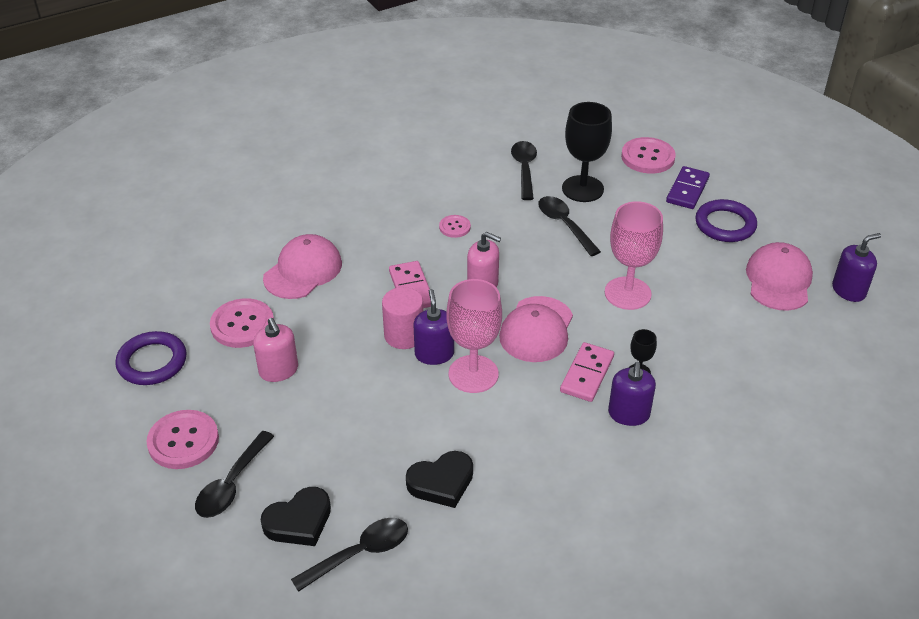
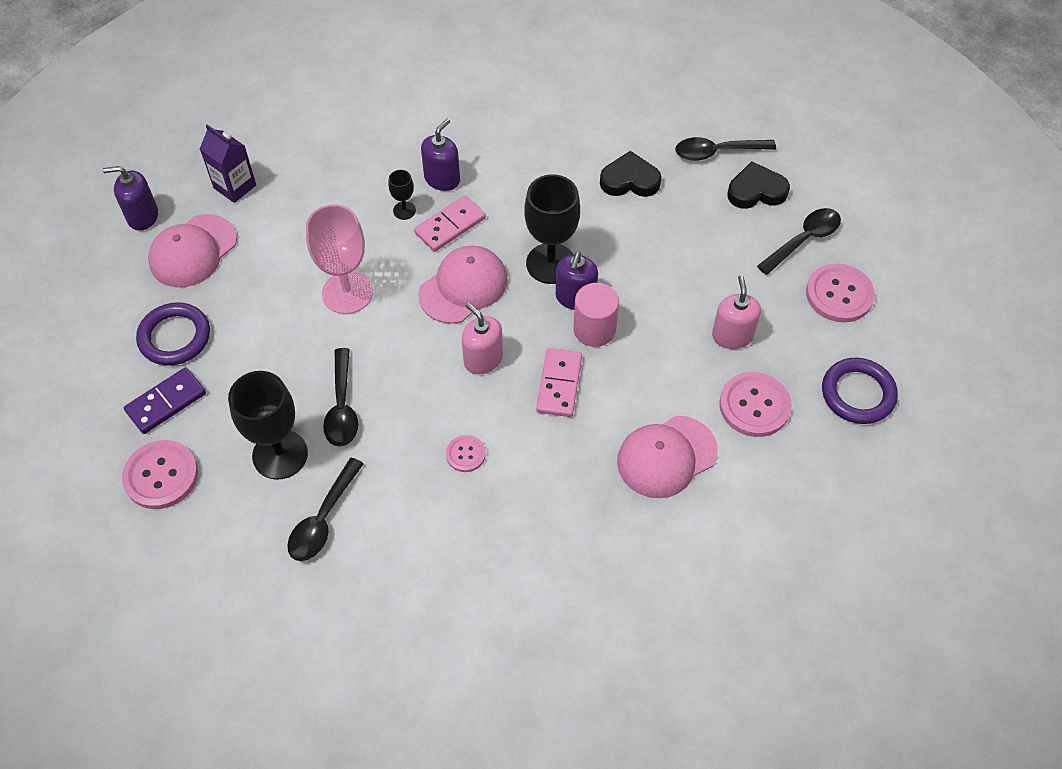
camera: 155 degrees left, 15 degrees up
pink goblet [446,279,502,393] -> black goblet [524,174,580,284]
none -> purple carton [200,124,256,203]

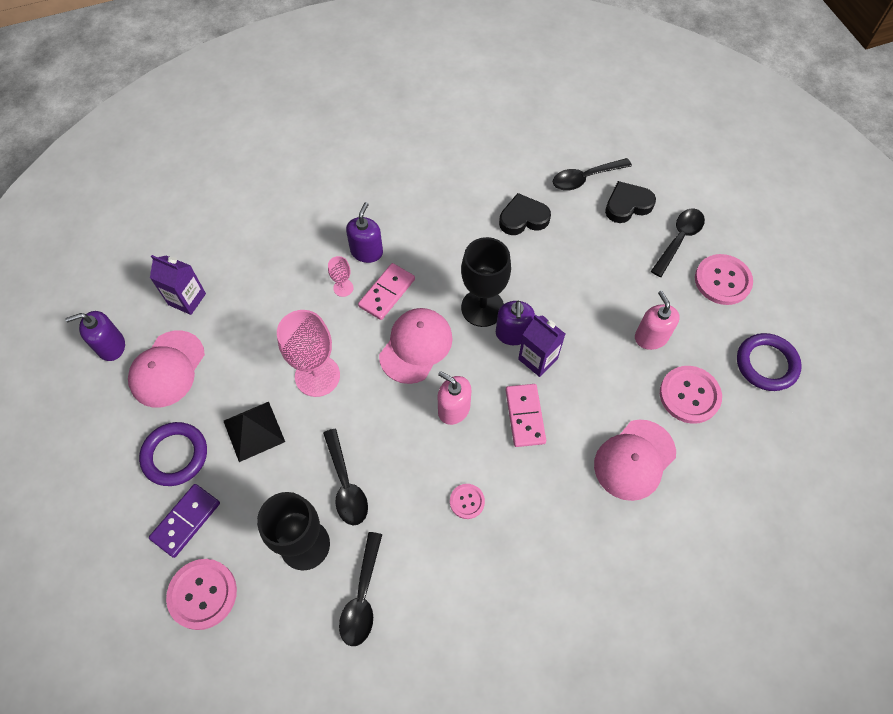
camera: 15 degrees left, 5 degrees up
black goblet [388,170,416,220] -> pink goblet [328,256,354,297]
pink cylinder [573,283,619,347] -> purple carton [518,314,565,377]
none -> black pyramid [224,402,285,462]

